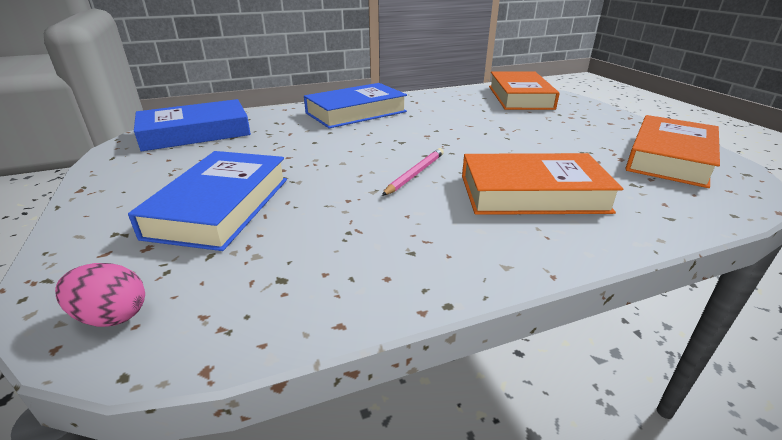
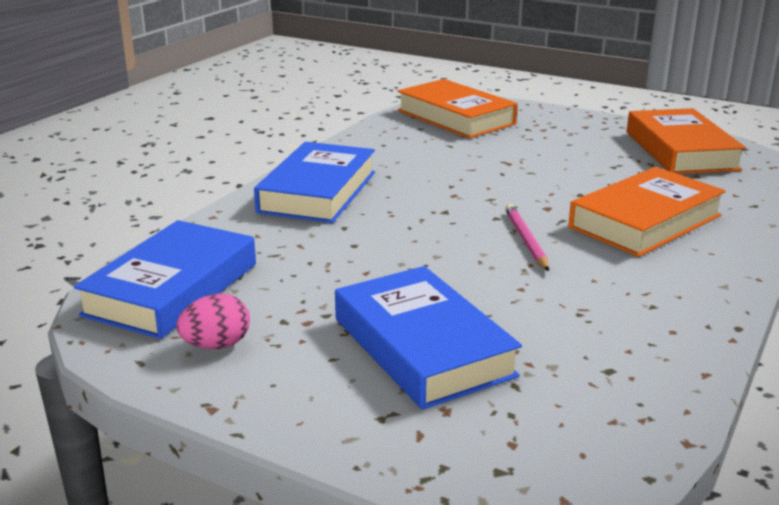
camera: 40 degrees left, 5 degrees down
pink egg [55,263,145,327] -> pink egg moved to [176,294,250,349]

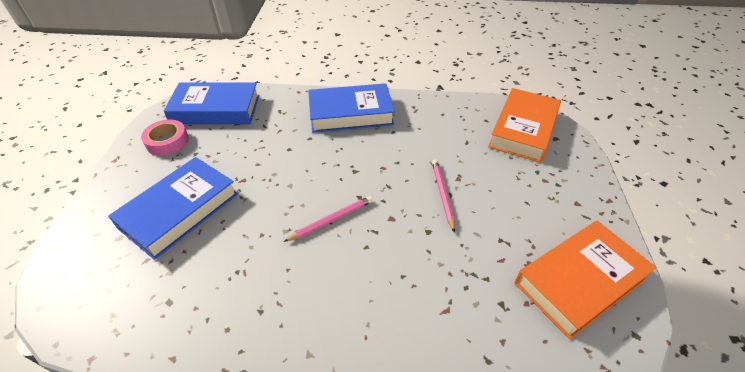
camera: 65 degrees right, 20 degrees up
pink egg [176,294,250,349] -> pink tape [141,119,189,156]
orange book [568,167,726,257] -> none
none -> pink pencil [432,159,455,233]

